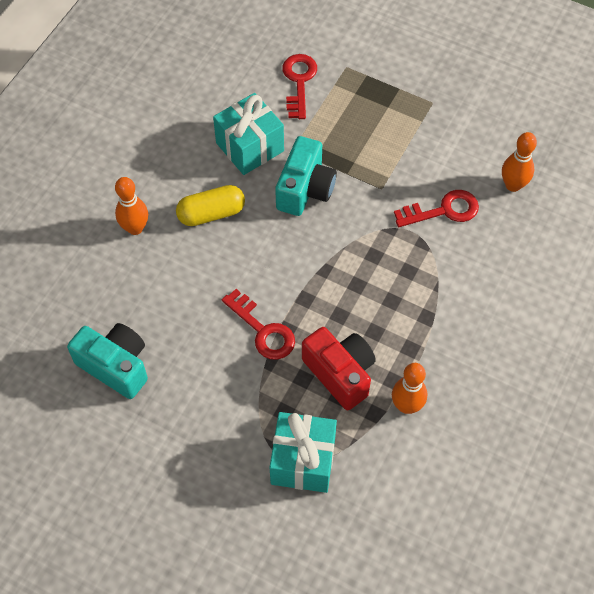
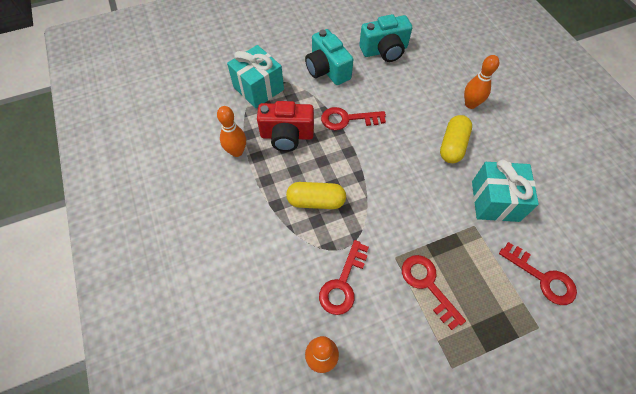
camera: 130 degrees right, 0 degrees up
turquoise camera [275,136,337,216] -> turquoise camera moved to [305,29,353,85]
none -> yellow capsule [286,182,346,209]
none -> red key [402,255,466,330]

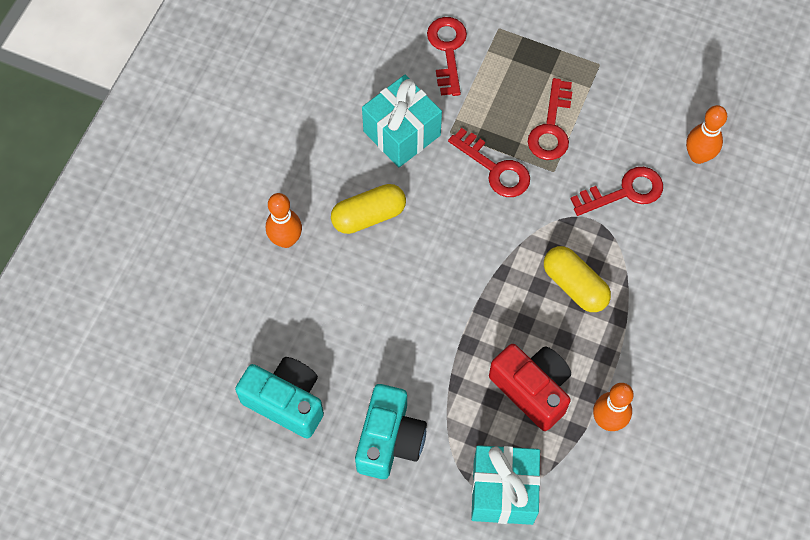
camera: 135 degrees left, 5 degrees up
red key [321,107,386,130] -> red key moved to [448,128,530,197]

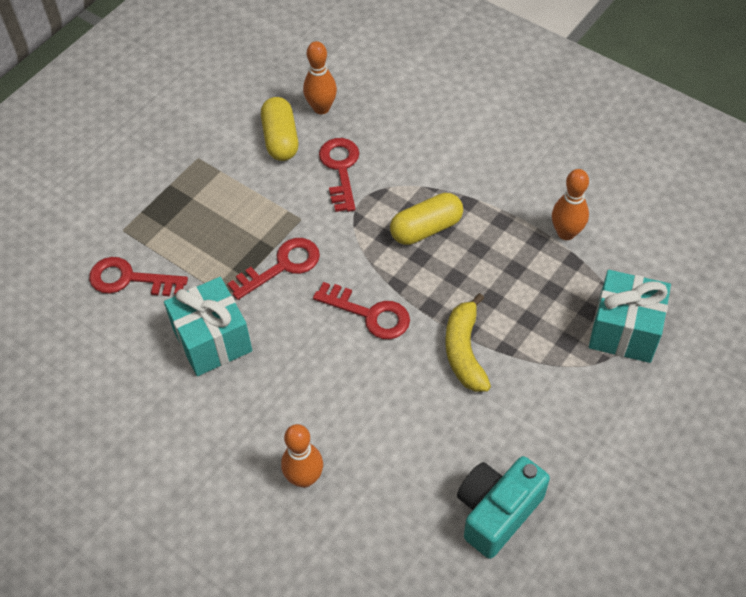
camera: 75 degrees left, 10 degrees down
yellow capsule [331,184,406,234] -> yellow capsule moved to [261,97,298,161]
turquoise camera [355,384,427,479] -> none
red camera [489,344,571,431] -> none
red key [528,78,572,160] -> red key moved to [313,282,410,339]
none -> yellow banana [445,293,491,392]

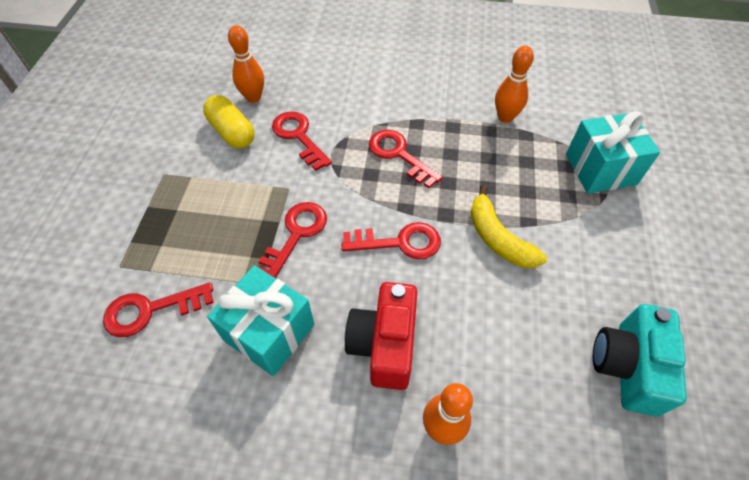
camera: 30 degrees left, 0 degrees up
yellow capsule [390,193,463,245] -> red key [369,130,443,188]
none -> red camera [345,282,417,390]

